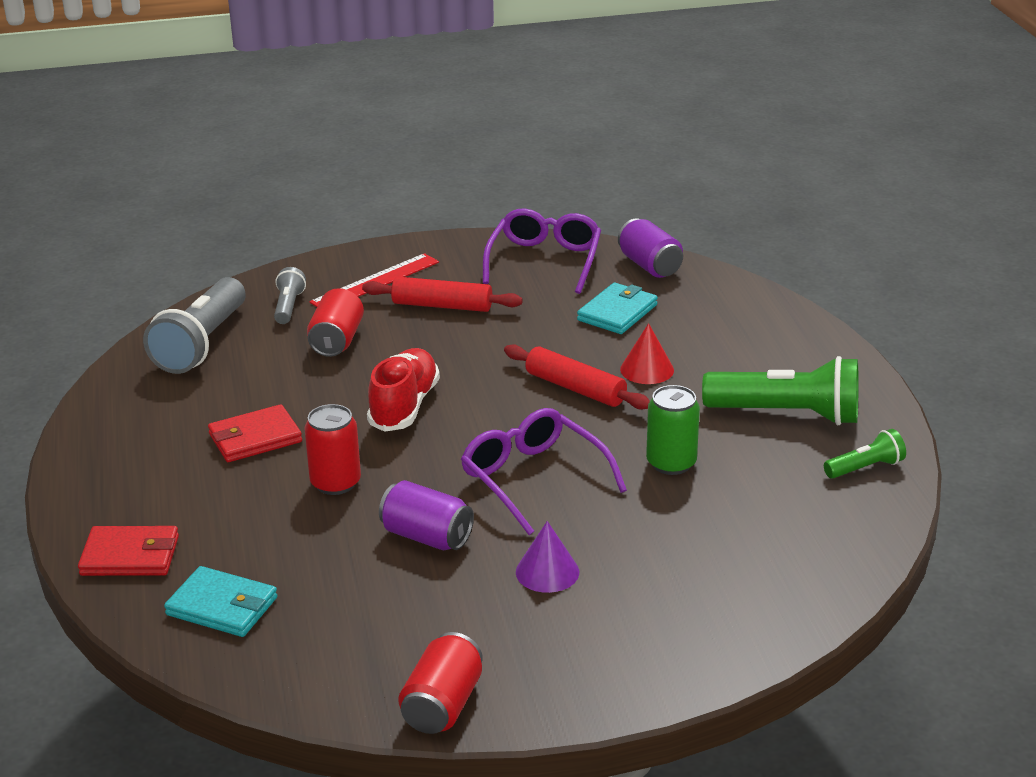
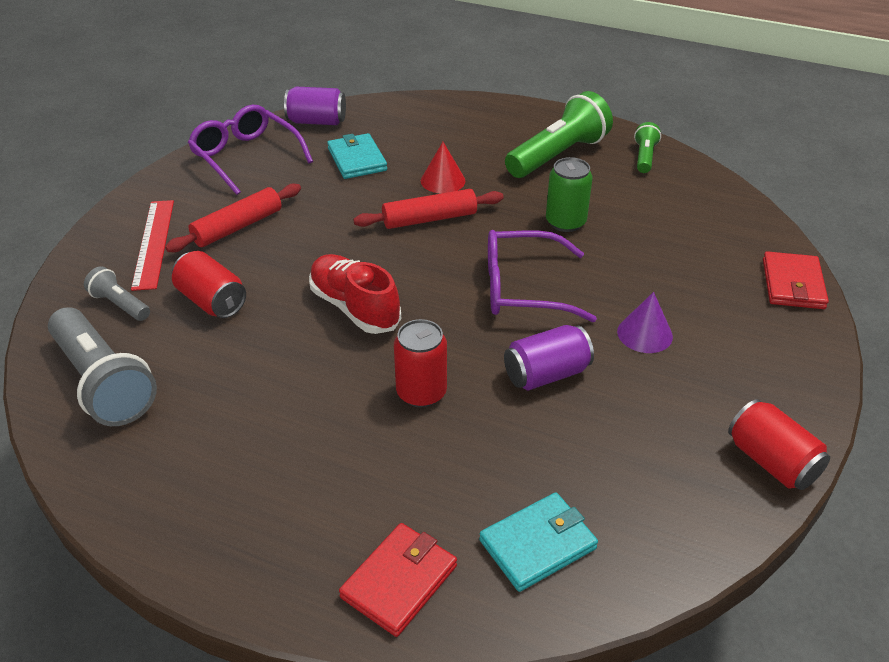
camera: 55 degrees left, 10 degrees up
red wallet [208,404,302,462] -> red wallet moved to [763,251,829,309]

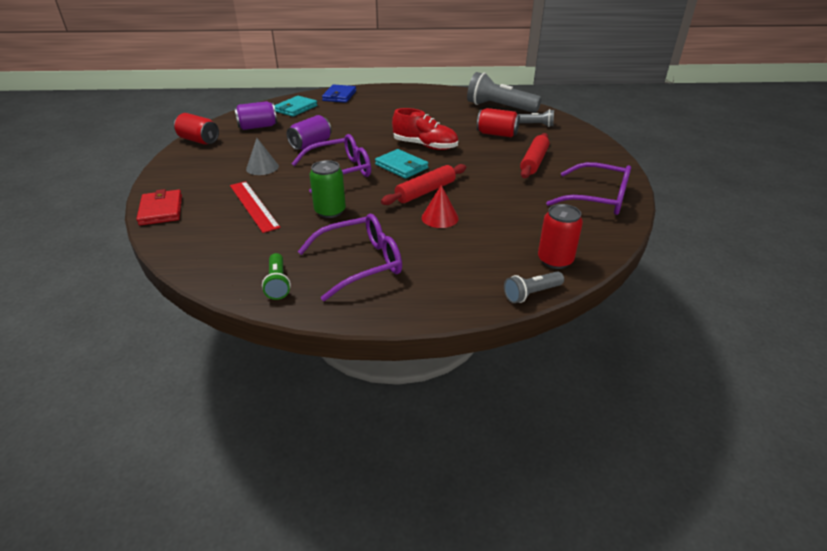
camera: 155 degrees right, 5 degrees down
red ruler [131,200,174,291] -> red ruler moved to [230,181,281,233]
purple can [284,87,346,125] -> purple can moved to [234,101,277,130]
turquoise wallet [327,133,387,179] -> turquoise wallet moved to [375,149,429,179]
red wallet [339,523,457,637] -> blue wallet [322,85,356,103]
red can [394,319,447,407] -> red can moved to [538,204,583,269]
green flashlight [505,91,613,178] -> purple glasses [298,214,402,301]
purple cone [617,292,673,353] -> grey cone [246,138,279,175]
none -> grey flashlight [504,271,564,303]

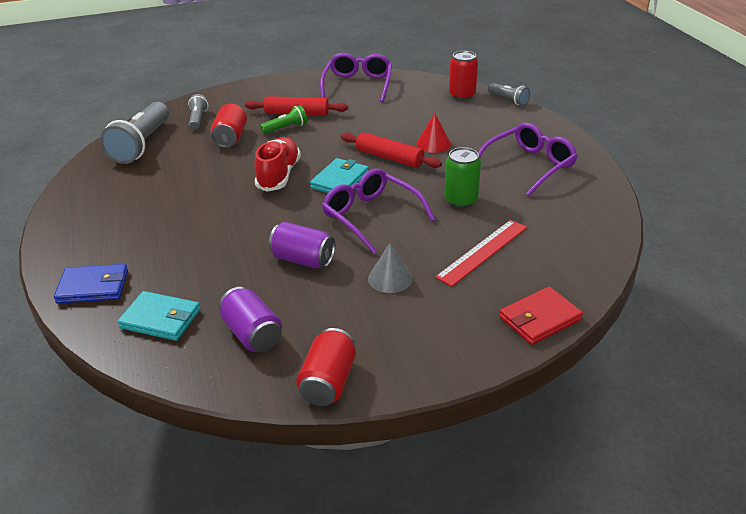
camera: 105 degrees left, 0 degrees up
green flashlight [262,253,291,300] -> green flashlight moved to [260,105,307,134]
purple glasses [298,214,402,301] -> purple glasses turned 90 degrees clockwise [478,123,578,196]

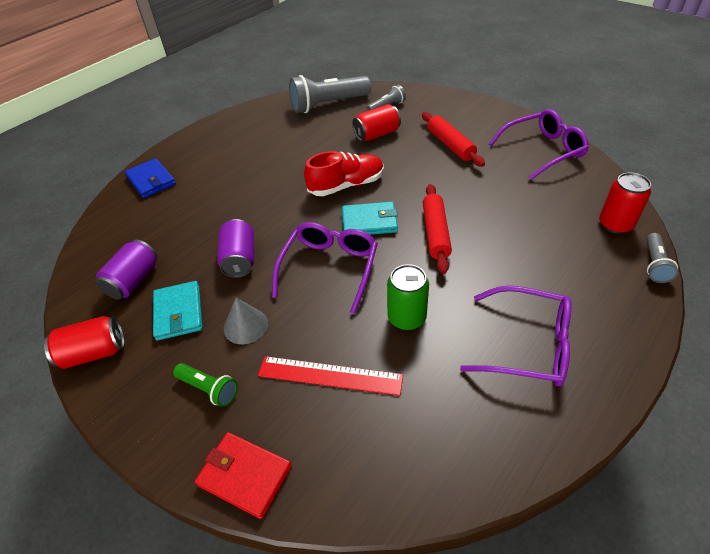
camera: 60 degrees right, 10 degrees up
turquoise wallet [117,291,201,341] -> turquoise wallet moved to [153,281,202,341]
green flashlight [260,105,307,134] -> green flashlight moved to [173,363,238,407]
red cone [416,113,451,153] -> none

